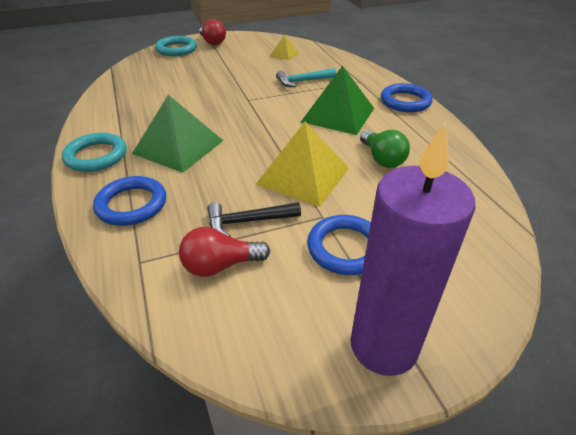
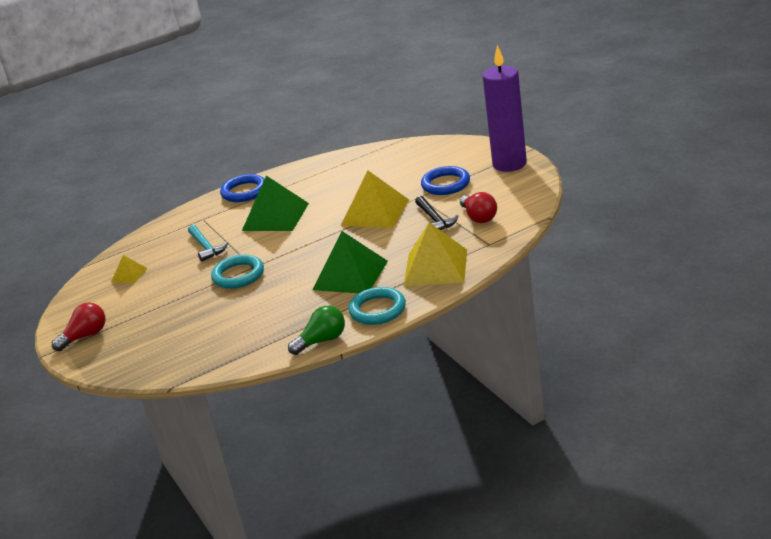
camera: 95 degrees left, 10 degrees down
blue ring [93,176,166,226] -> yellow pyramid [404,223,467,286]
turquoise ring [155,36,197,56] -> turquoise ring moved to [211,255,264,289]
green light bulb [360,130,410,168] -> green light bulb moved to [288,306,345,355]

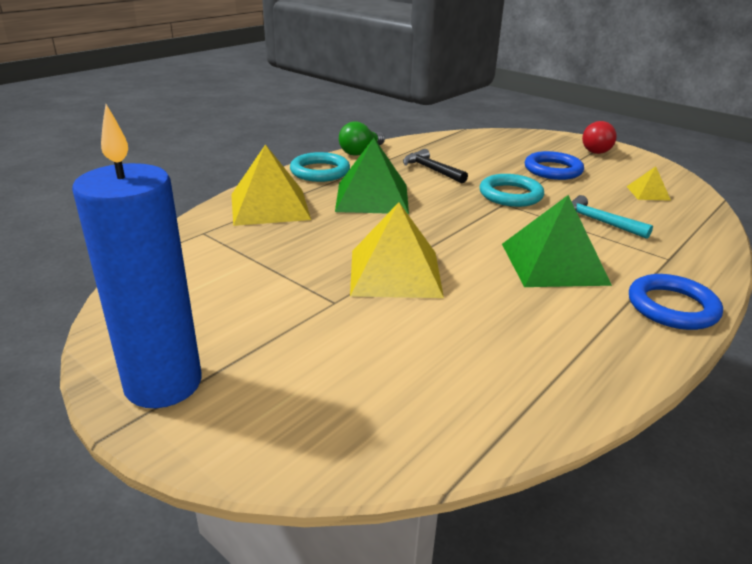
camera: 155 degrees right, 0 degrees up
black hammer [415,196,458,230] -> black hammer moved to [403,149,468,183]
blue ring [421,166,470,195] -> blue ring moved to [525,151,584,180]
red light bulb [460,192,497,223] -> none
purple candle [483,45,527,172] -> blue candle [72,104,202,408]

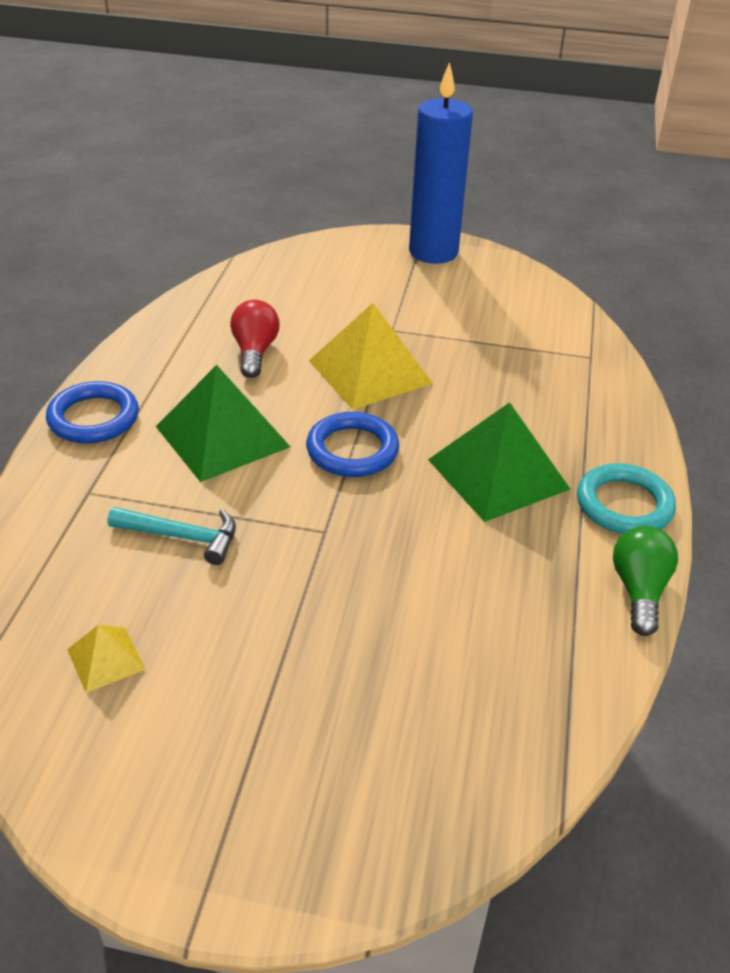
camera: 150 degrees right, 10 degrees up
yellow pyramid [231,144,311,226] -> none
black hammer [403,149,468,183] -> none
turquoise ring [480,174,544,207] -> none
blue ring [525,151,584,180] -> blue ring moved to [306,412,399,477]
red light bulb [582,121,617,154] -> red light bulb moved to [230,300,279,378]

